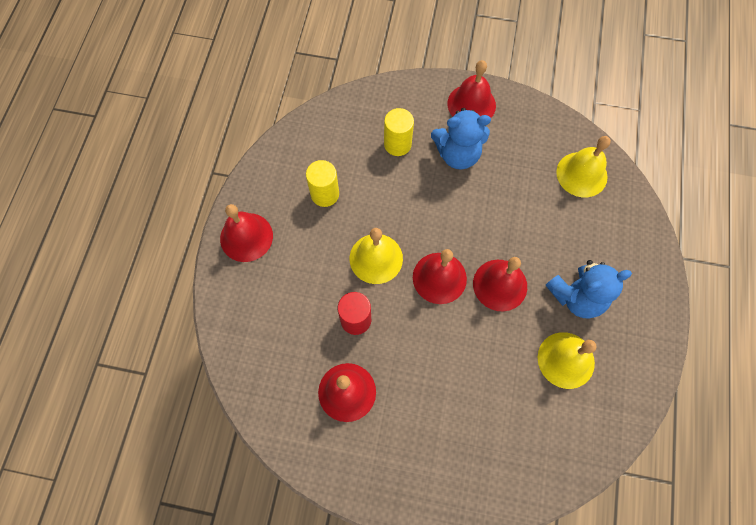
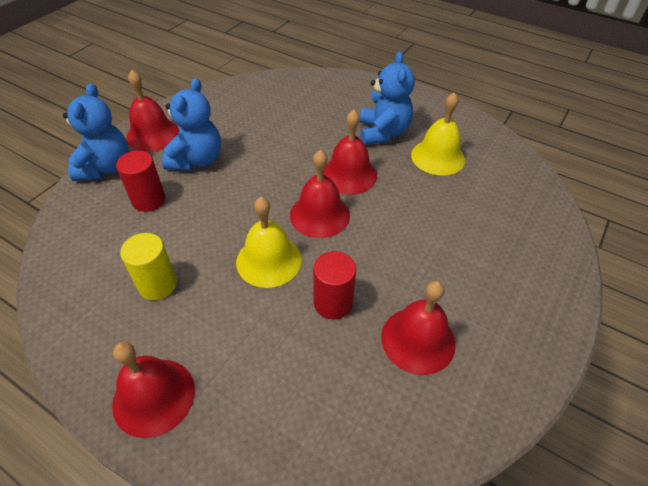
camera: 70 degrees left, 20 degrees down
yellow cylinder [384,108,414,156] -> red cylinder [116,151,165,212]
yellow bell [556,136,611,197] -> none
none -> blue teddy bear [63,83,129,181]

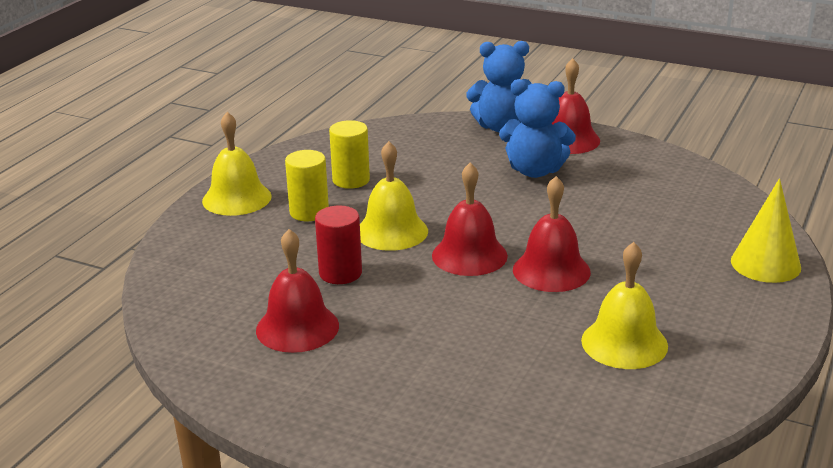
camera: 85 degrees right, 20 degrees down
red bell [112,342,195,438] -> yellow bell [202,112,272,216]
red cylinder [116,151,165,212] -> none
blue teddy bear [360,51,415,145] -> none
none -> yellow cylinder [285,150,329,221]
none -> yellow cone [731,178,801,283]

